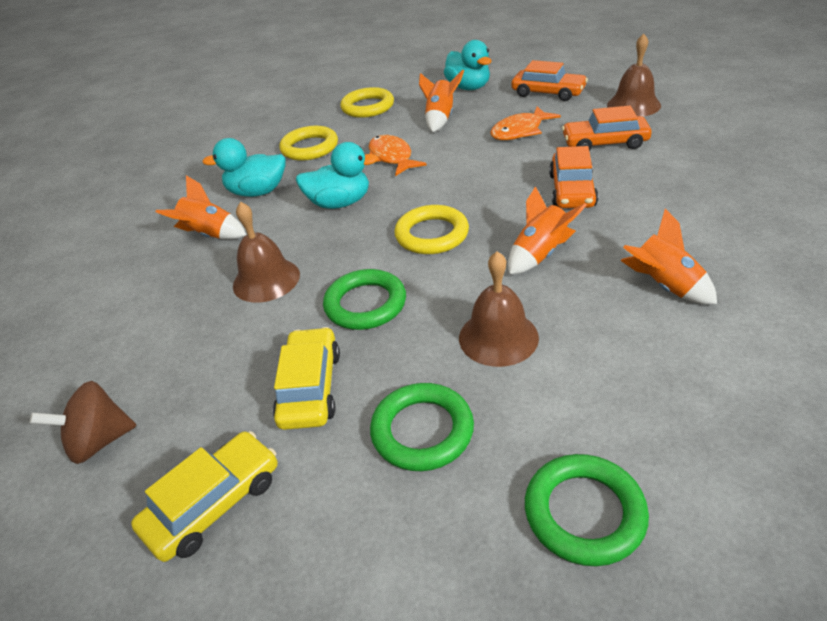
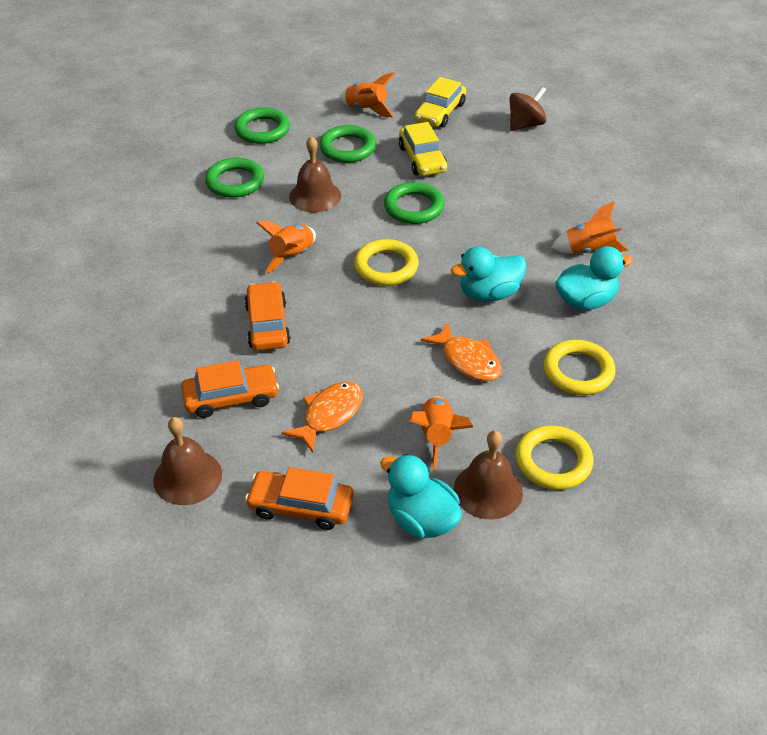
camera: 160 degrees right, 5 degrees up
brown bell [233,202,300,303] -> brown bell moved to [454,431,523,519]
orange rocket [620,209,717,304] -> orange rocket moved to [339,72,395,117]
none -> green ring [205,157,264,198]

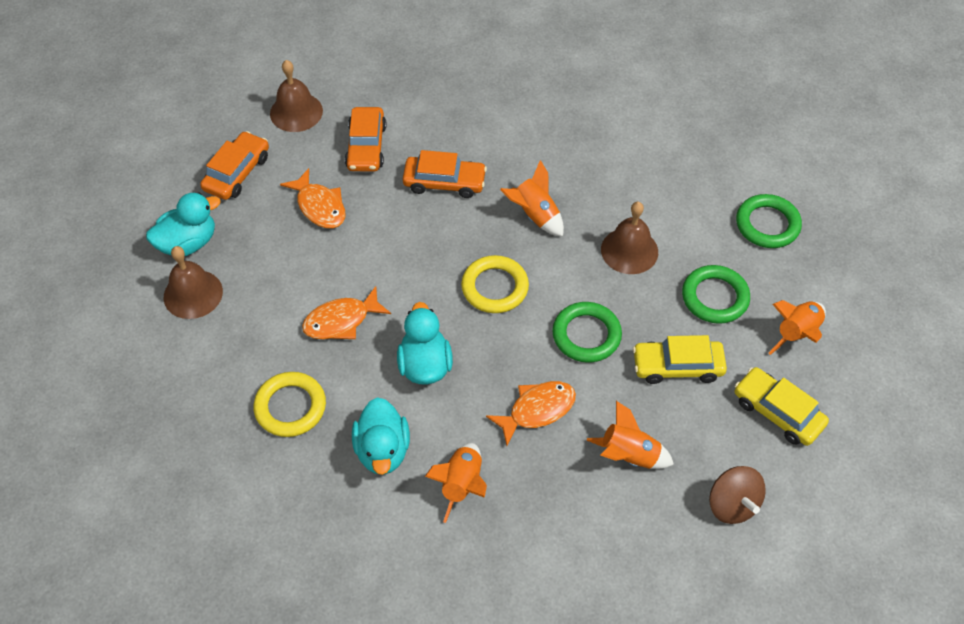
camera: 105 degrees right, 10 degrees up
green ring [205,157,264,198] -> none
orange rocket [410,396,473,470] -> orange rocket moved to [586,401,674,469]
yellow ring [515,425,593,490] -> none
none -> orange fish [486,381,576,446]

